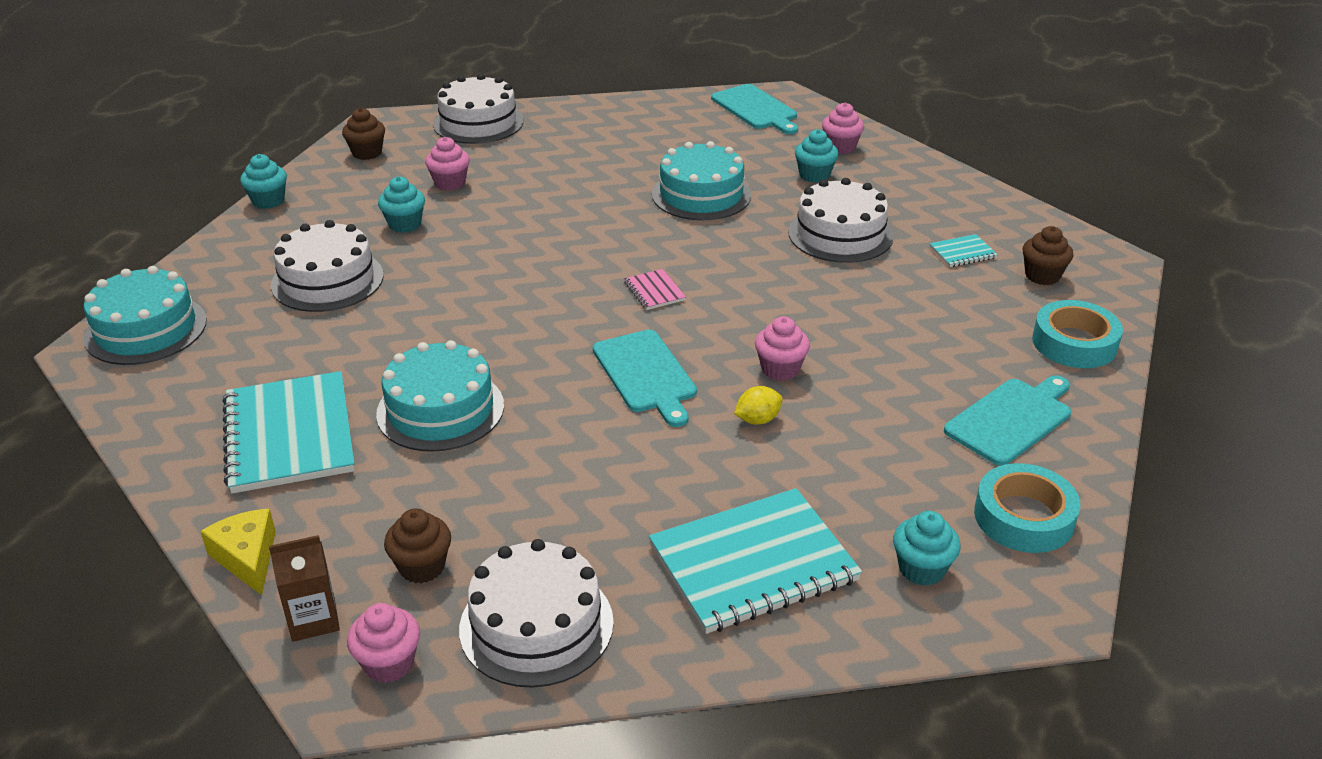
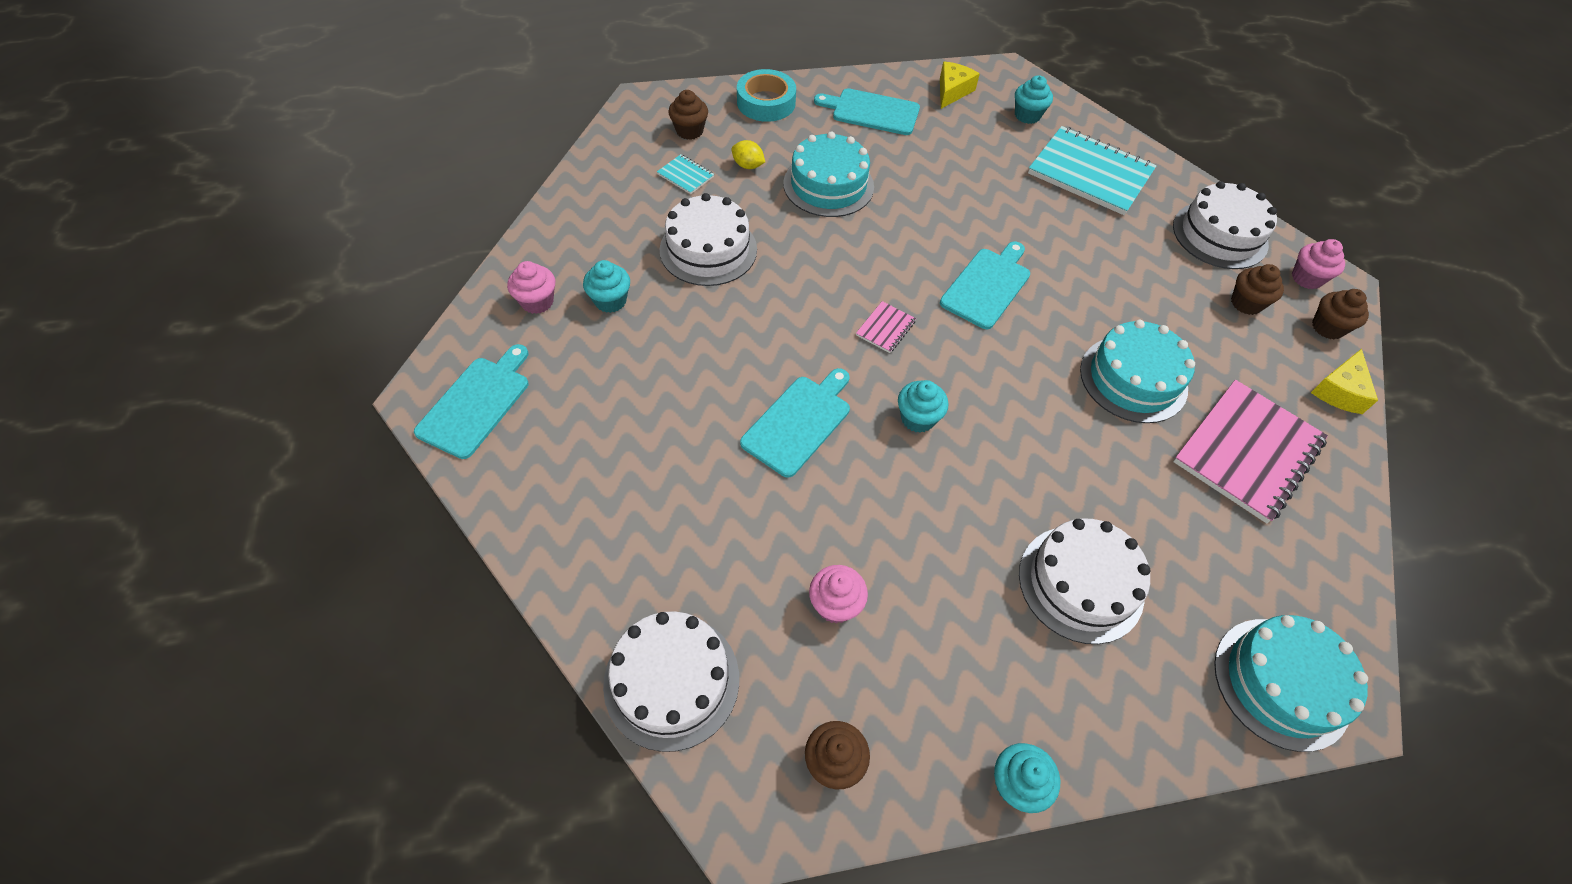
camera: 125 degrees left, 20 degrees up
turquoise notebook [223,371,355,494] -> pink notebook [1173,380,1328,523]
brown carton [269,535,340,642] -> brown cupcake [1312,289,1369,339]
turquoise cupcake [378,176,425,233] -> turquoise cupcake moved to [898,380,948,433]
turquoise cake [652,141,751,220] -> turquoise cake moved to [783,131,874,217]
yellow lemon [734,386,783,425] -> yellow lemon moved to [731,140,765,169]
pink cupcake [755,316,810,381] -> none
turquoise tape [974,463,1080,553] -> yellow cheese [940,61,980,109]
none -> turquoise cutting board [740,368,850,478]

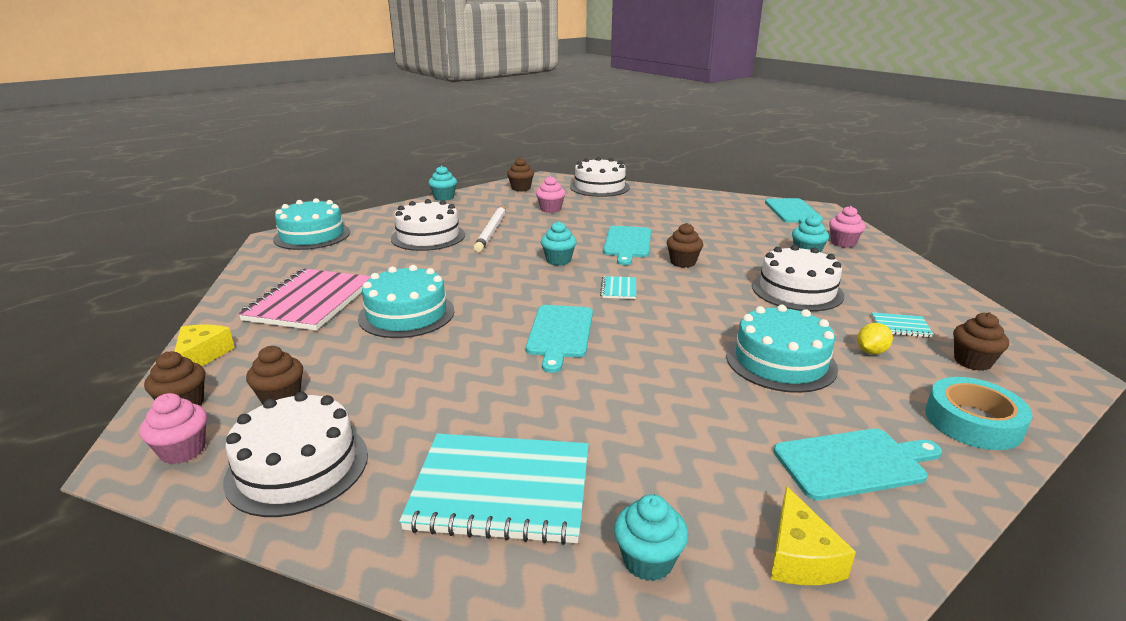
camera: 155 degrees right, 30 degrees down
yellow lemon [731,140,765,169] -> yellow lemon turned 45 degrees counterclockwise [857,323,893,354]
pink notebook [856,301,916,353] -> turquoise notebook [600,276,636,299]
none -> white pencil [474,206,505,252]
none -> brown cupcake [667,223,703,268]

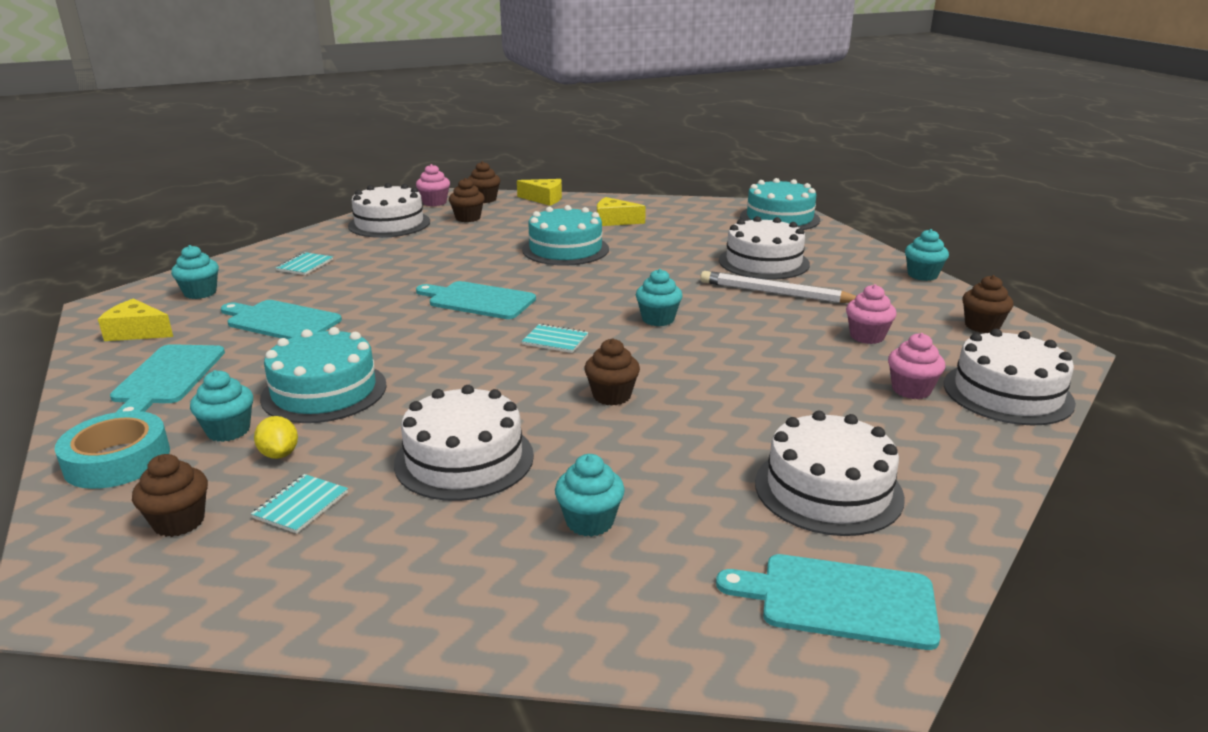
camera: 105 degrees right, 0 degrees up
pink notebook [238,269,371,330] -> yellow cheese [597,197,646,226]
turquoise notebook [399,434,589,545] -> turquoise notebook [276,252,333,275], size x0.43
turquoise cutting board [603,226,651,265] -> turquoise cutting board moved to [221,300,342,339]
pink cupcake [829,206,865,248] -> pink cupcake moved to [888,333,945,399]
none -> turquoise cupcake [190,370,253,442]
none -> white cake [755,411,905,536]

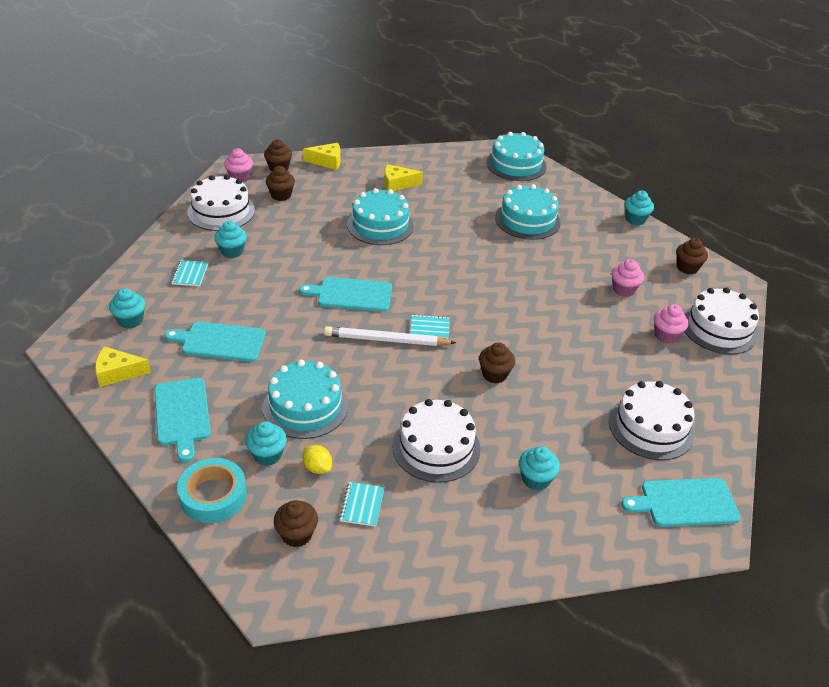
camera: 20 degrees left, 15 degrees up
turquoise cupcake [636,269,683,326] -> turquoise cupcake moved to [214,221,247,258]
white pencil [700,271,856,303] -> white pencil moved to [324,326,456,346]
white cake [719,216,810,279] -> turquoise cake [495,184,561,240]

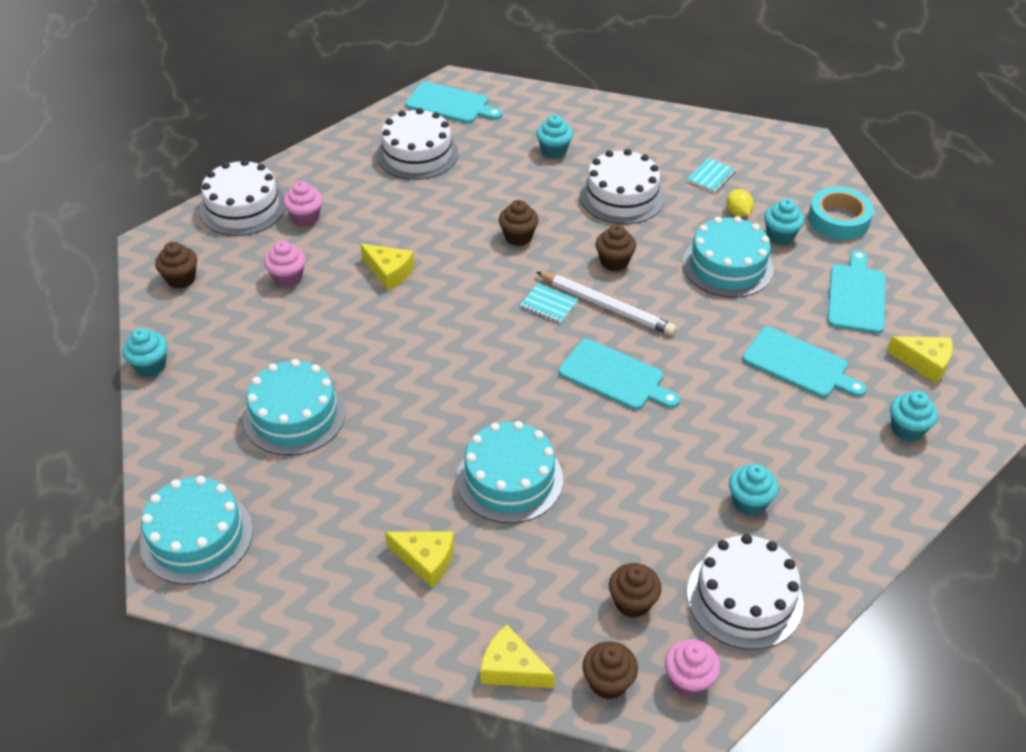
camera: 150 degrees left, 5 degrees up
turquoise notebook [171,260,208,286] -> none
brown cupcake [274,500,318,547] -> brown cupcake moved to [596,225,636,271]
none -> yellow cheese [360,244,414,290]

